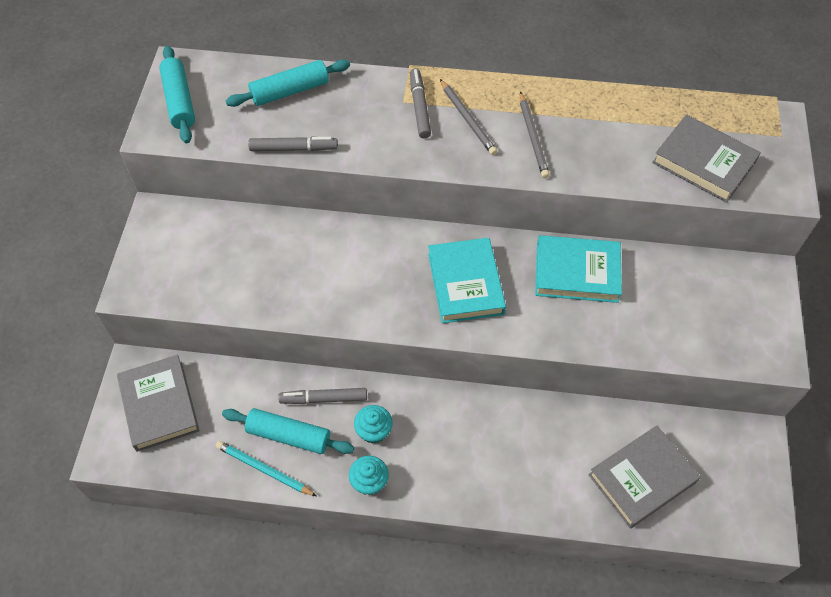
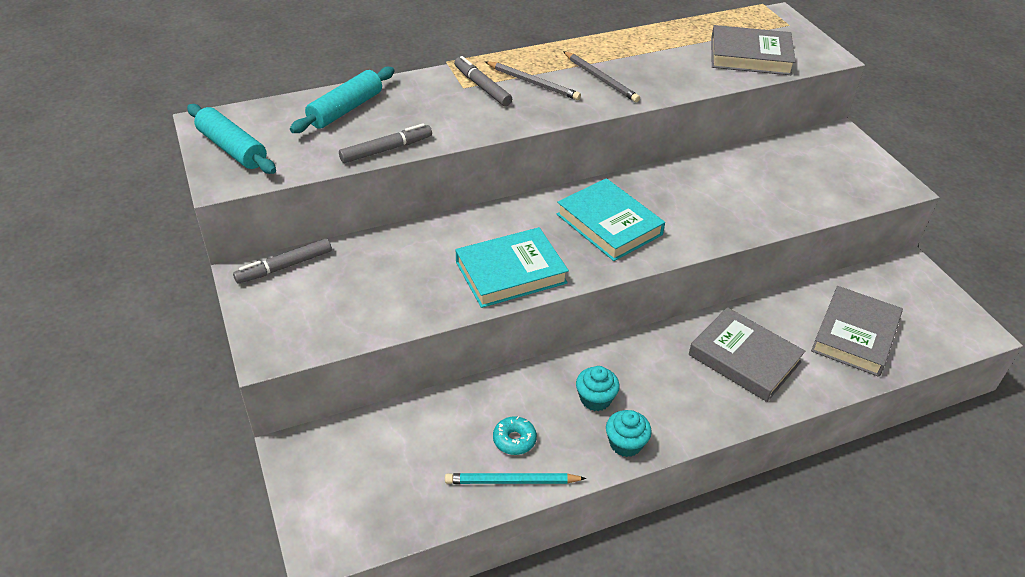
camera: 30 degrees left, 15 degrees down
grey book [117,355,200,452] -> grey book moved to [689,307,805,402]
turquoise rolling pin [222,408,354,454] -> turquoise donut [493,416,537,455]
grey marker [278,388,367,404] -> grey marker moved to [233,239,332,284]
turquoise book [535,235,622,303] -> turquoise book moved to [456,227,569,308]

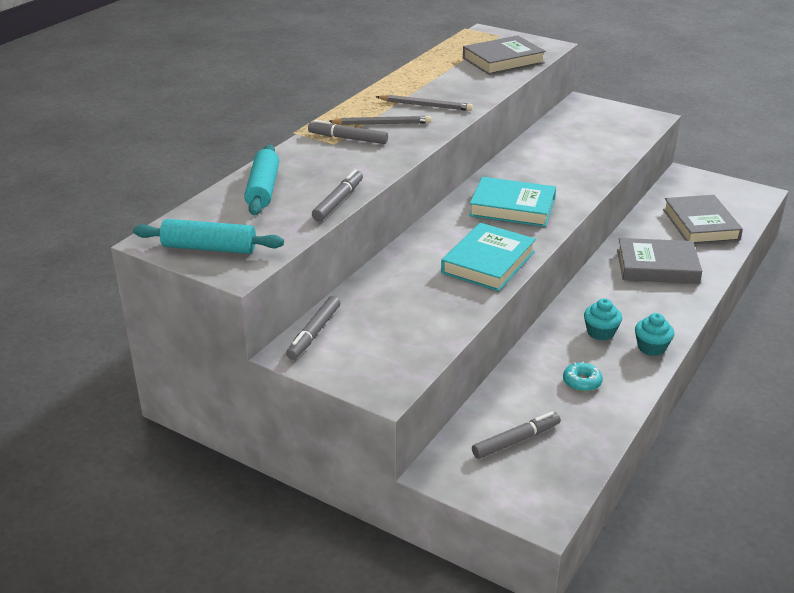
camera: 35 degrees left, 10 degrees down
turquoise pencil [445,473,586,484] -> none
none -> grey marker [472,411,561,459]

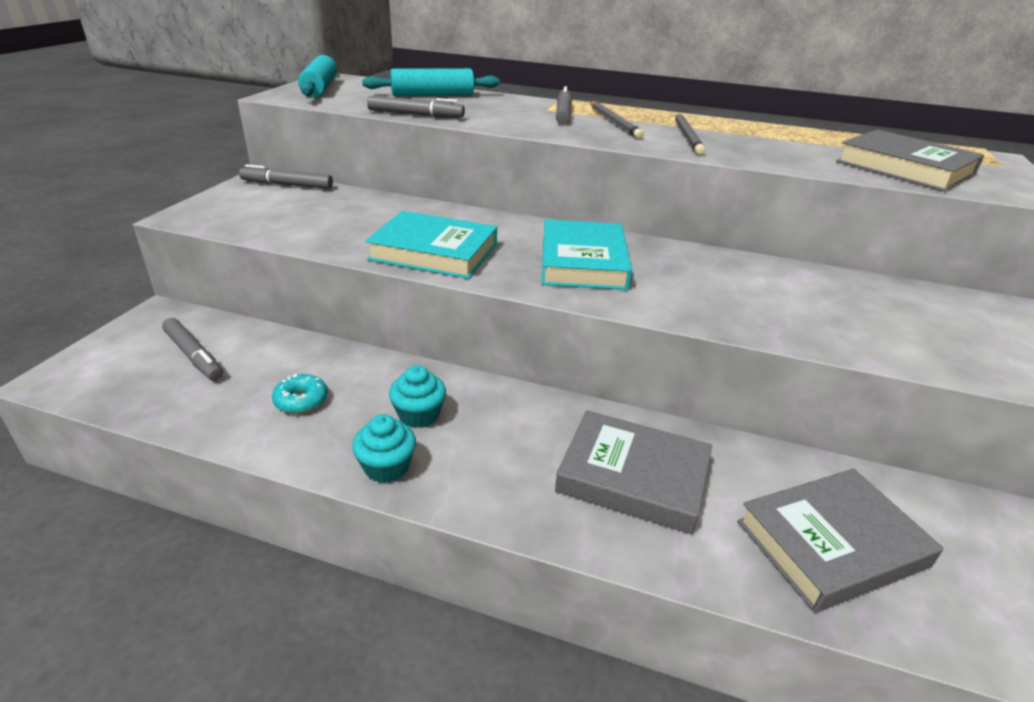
camera: 75 degrees right, 0 degrees up
grey book [617,238,702,283] -> grey book turned 60 degrees counterclockwise [555,410,712,534]

